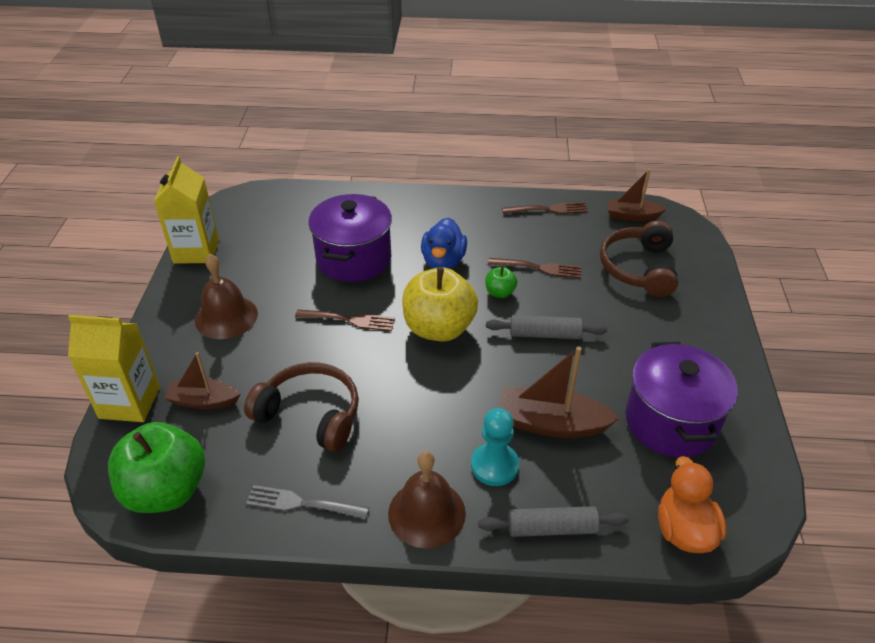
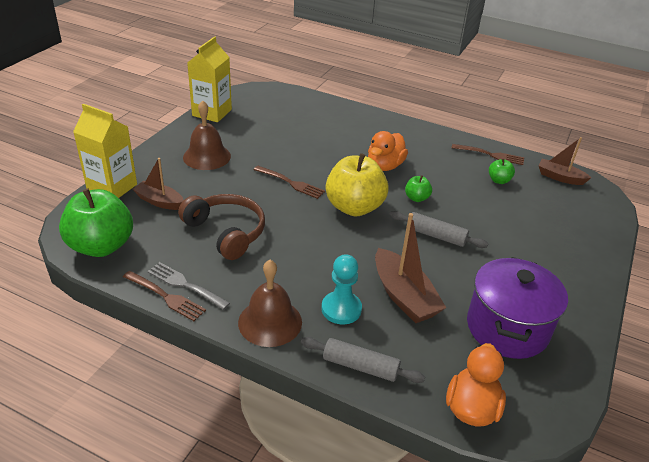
camera: 20 degrees right, 5 degrees down
purple pot [308,194,392,282] -> none
blue duck [421,218,467,269] -> orange duck [368,131,408,171]
brown fork [488,258,581,278] -> brown fork moved to [123,271,206,321]
brown boat [499,346,620,438] -> brown boat turned 150 degrees counterclockwise [375,213,446,323]
brown headphones [600,220,678,297] -> none
none -> green apple [489,159,515,184]

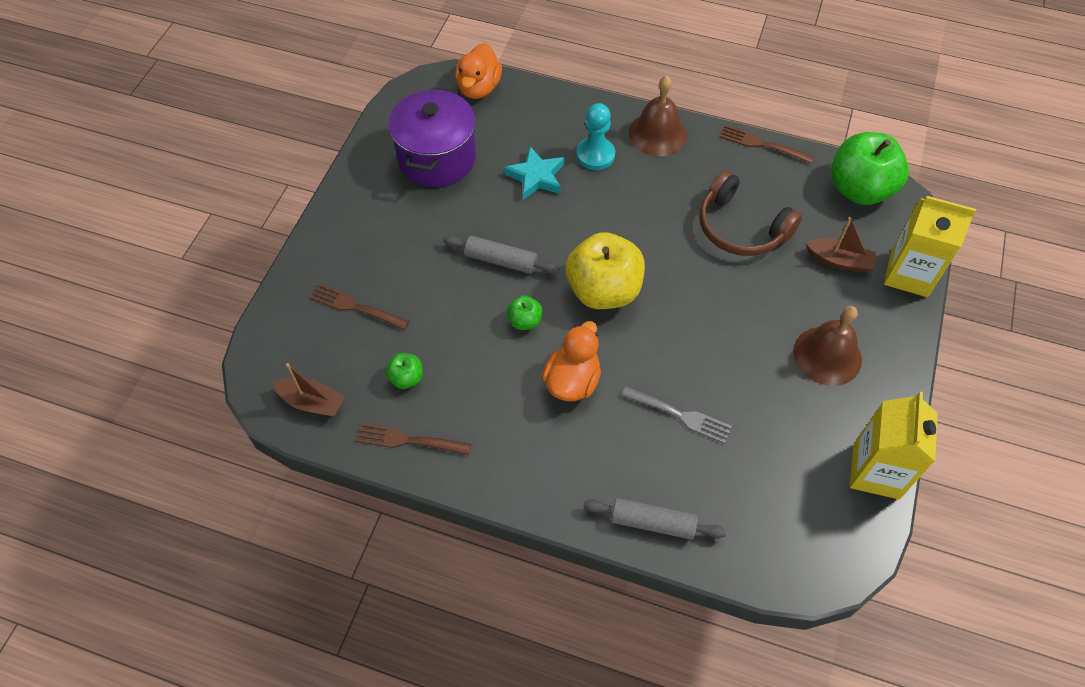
camera: 175 degrees right, 20 degrees up
grey fork [147,262,230,310] -> grey fork moved to [621,386,732,444]
brown fork [254,166,325,199] -> brown fork moved to [310,283,410,330]
grey rolling pin [301,337,425,383] -> grey rolling pin moved to [583,498,726,540]
brown boat [375,213,446,323] -> turquoise star [504,146,564,200]

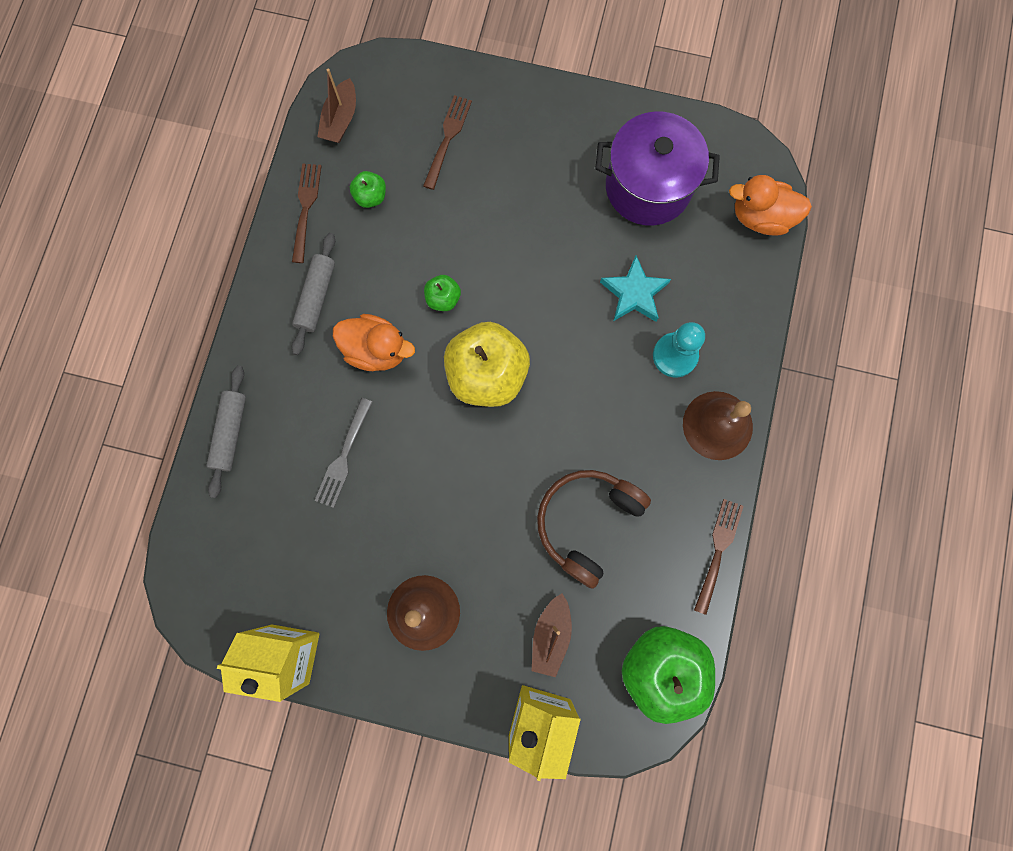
camera: 85 degrees right, 20 degrees up
grey rolling pin [443,235,560,274] -> grey rolling pin moved to [292,233,335,355]

